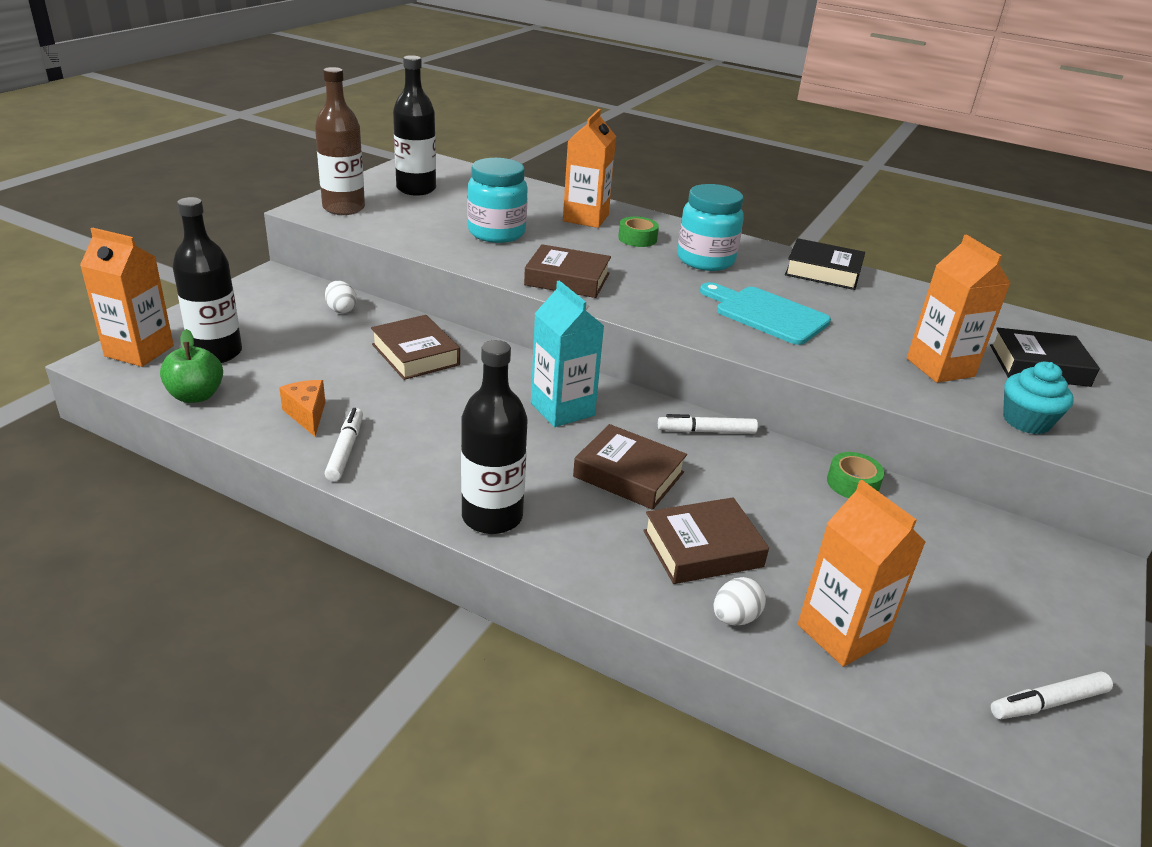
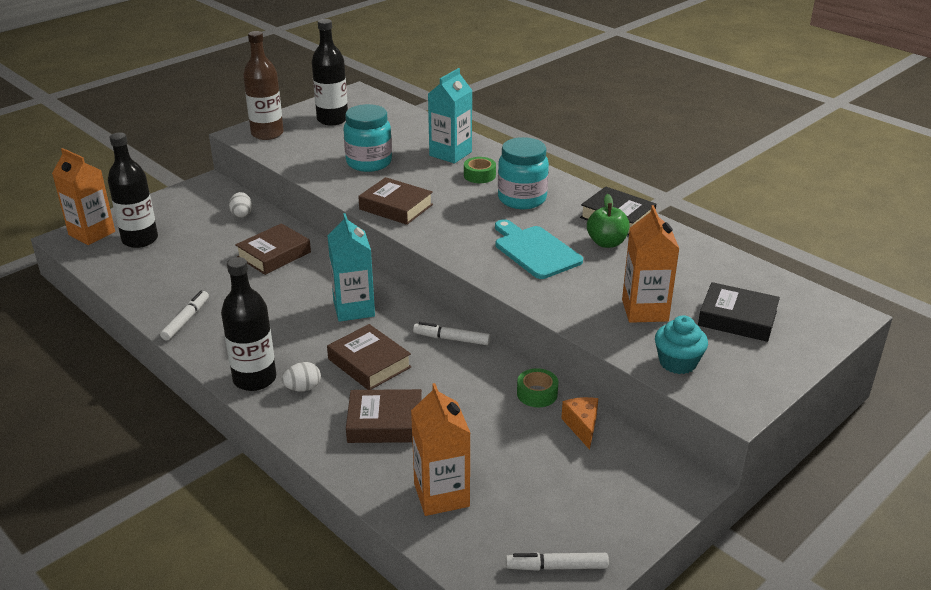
camera: 20 degrees right, 0 degrees up
green apple [160,329,223,403] -> green apple moved to [587,194,630,248]
orange cheese [279,380,325,436] -> orange cheese moved to [561,397,598,450]
brown book [371,315,460,380] -> brown book turned 60 degrees clockwise [235,223,311,275]
orange carton [563,109,616,228] -> turquoise carton [428,68,473,164]
white egg [714,577,766,626] -> white egg moved to [282,362,321,391]

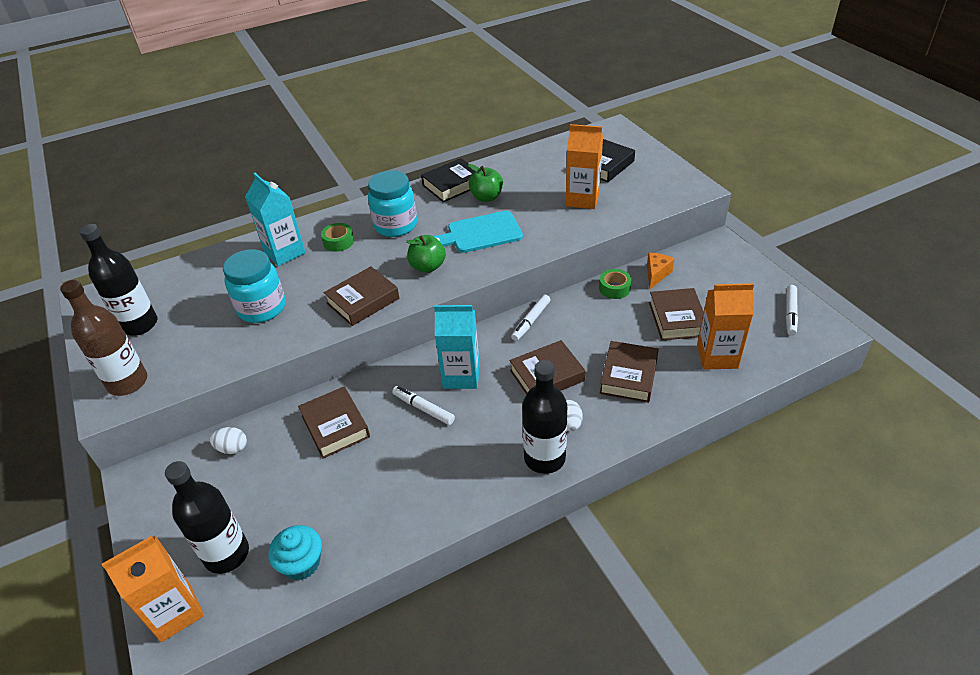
camera: 70 degrees left, 10 degrees up
white marker [160,291,209,341] -> white marker moved to [392,386,455,425]
orange cheese [561,397,598,450] -> orange cheese turned 105 degrees clockwise [647,253,674,289]
turquoise cupcake [655,315,708,374] -> turquoise cupcake moved to [269,525,322,580]
none -> green apple [406,235,446,273]
none -> brown book [649,288,704,340]

